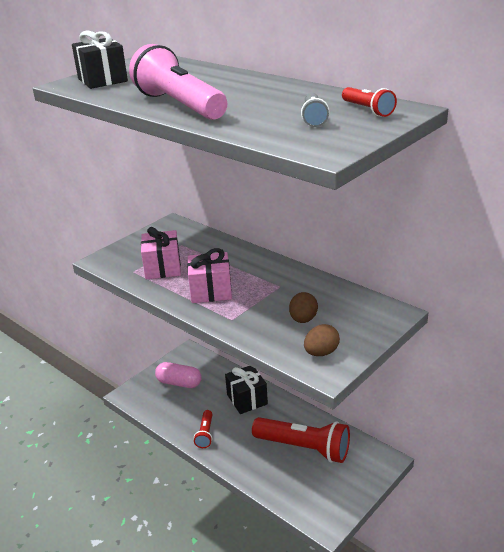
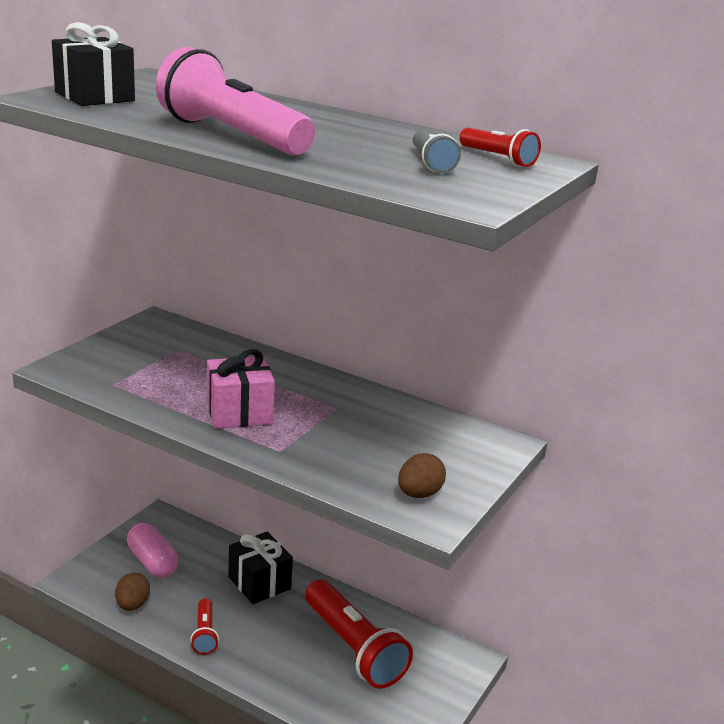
camera: 15 degrees left, 5 degrees down
pink gift [141,227,181,279] -> none
pink capsule [155,362,202,388] -> pink capsule turned 45 degrees clockwise [127,523,179,578]
red flashlight [252,417,350,463] -> red flashlight turned 45 degrees clockwise [305,580,413,689]
brown egg [289,292,318,323] -> brown egg moved to [115,572,150,611]

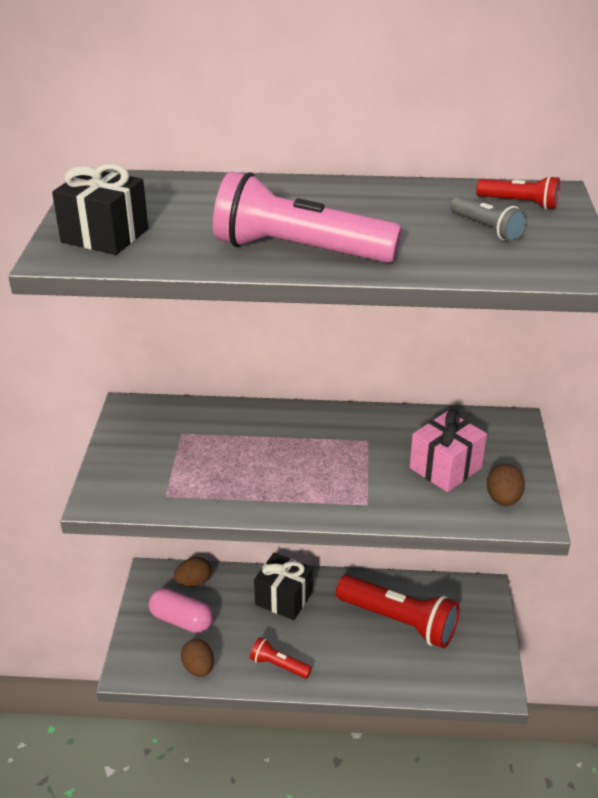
camera: 25 degrees left, 10 degrees up
red flashlight [190,598,219,655] -> red flashlight turned 150 degrees clockwise [250,637,312,679]
pink gift [207,349,275,429] -> pink gift moved to [409,410,487,492]
none -> brown egg [174,557,211,587]

